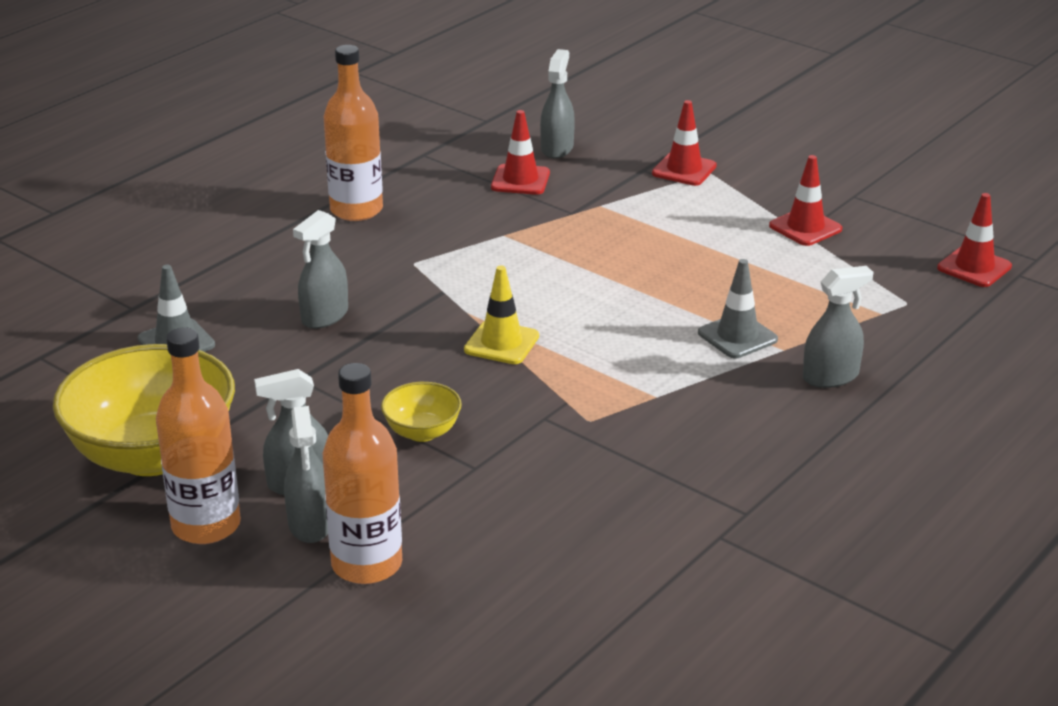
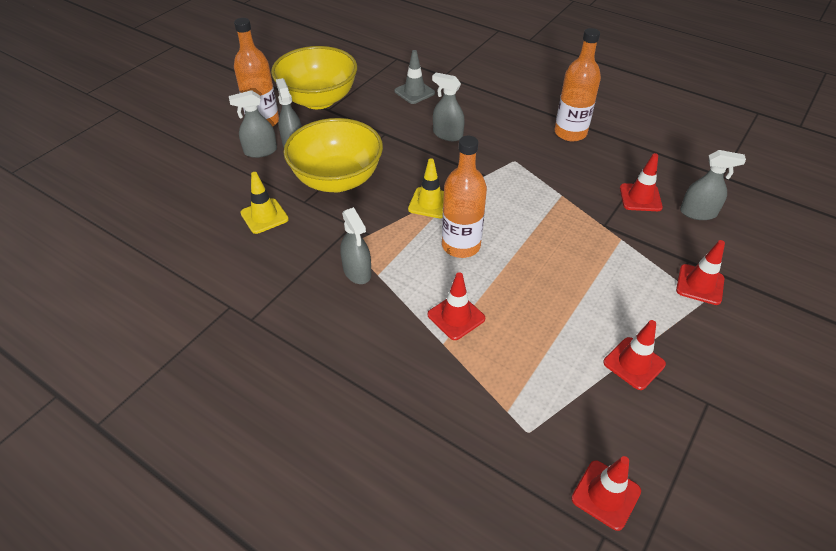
camera: 85 degrees right, 15 degrees up
orange bottle [323,363,402,584] -> orange bottle moved to [442,136,487,258]
yellow bowl [381,382,462,442] -> yellow bowl [284,118,383,192], size x2.16
grey traffic cone [698,259,778,358] -> red traffic cone [428,272,485,340]
grey spray bottle [803,266,873,388] -> grey spray bottle moved to [340,207,372,284]
none -> yellow traffic cone [240,172,289,234]

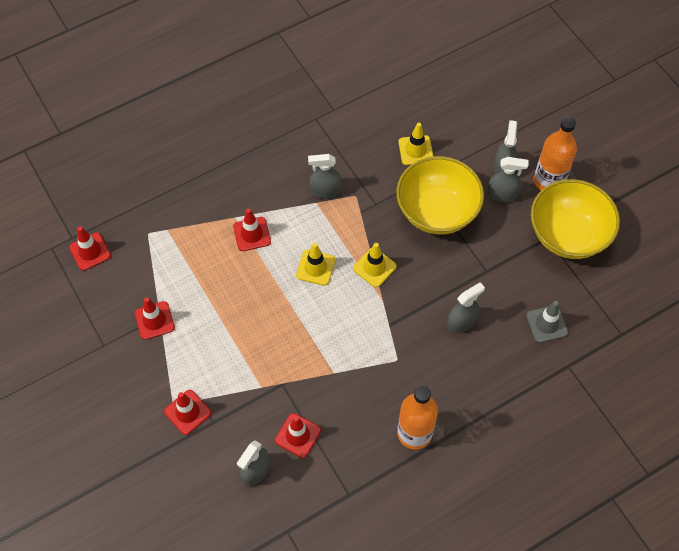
camera: 115 degrees right, 15 degrees up
orange bottle [442,136,487,258] -> yellow traffic cone [296,243,335,286]

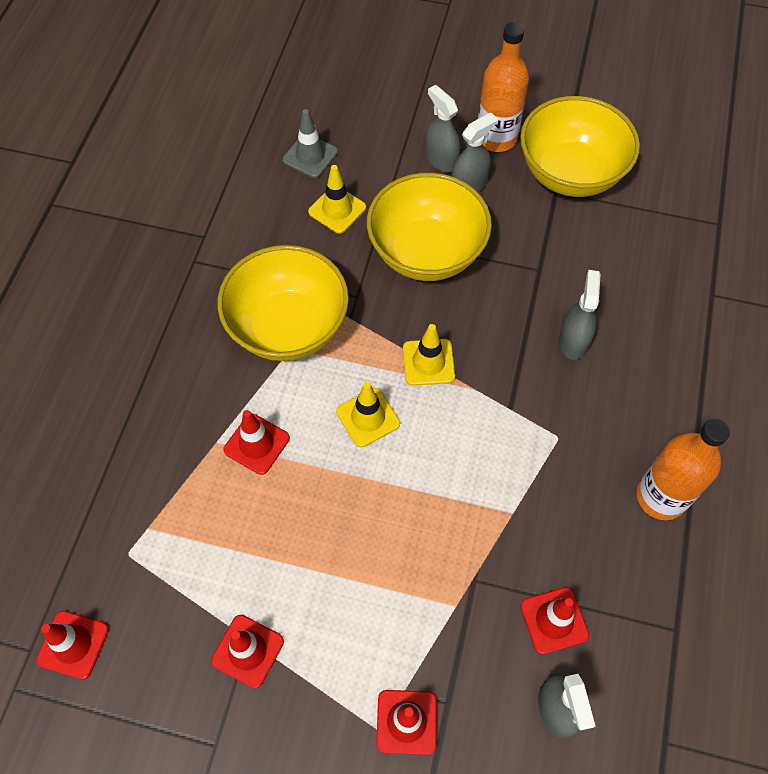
camera: 45 degrees left, 0 degrees up
grey spray bottle [308,154,342,199] -> yellow bowl [218,245,349,361]
grey traffic cone [526,301,568,343] -> grey traffic cone moved to [283,109,338,178]

